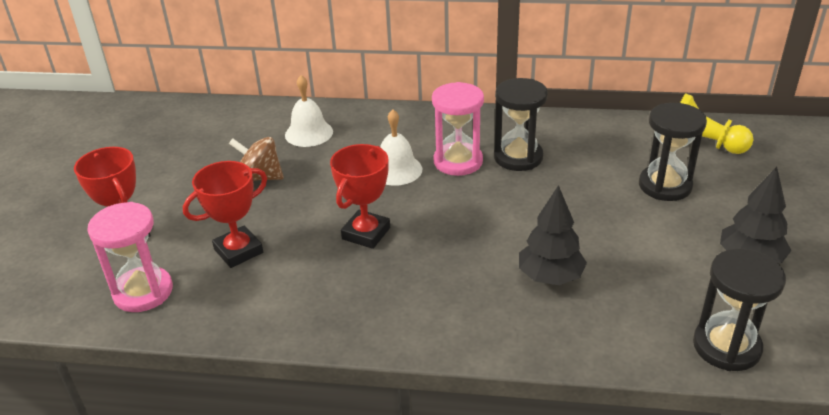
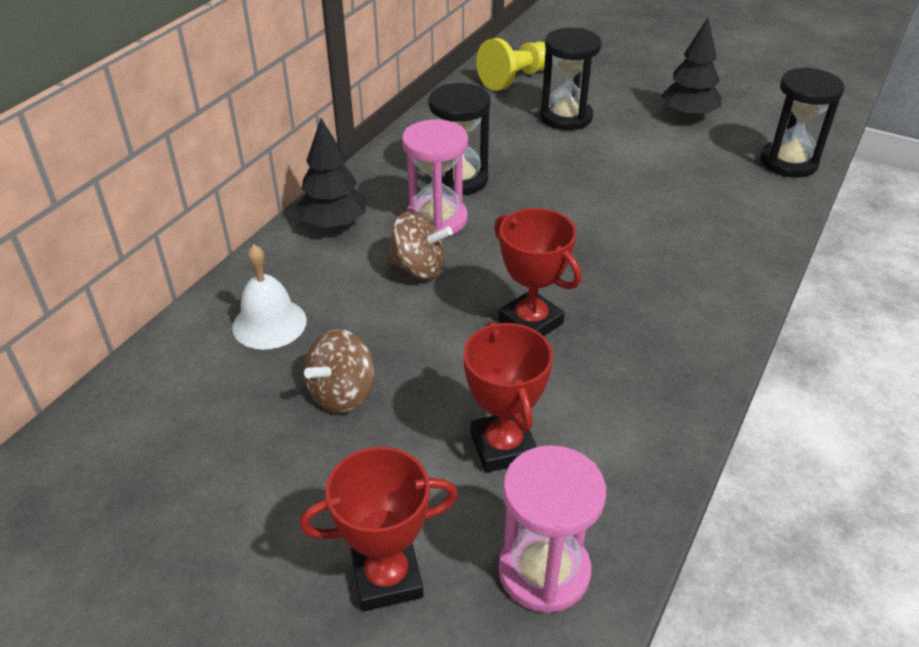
camera: 70 degrees left, 5 degrees up
white bell [380,109,422,186] -> brown spinning top [386,212,453,279]
black tree [519,185,587,285] -> black tree moved to [295,118,366,229]

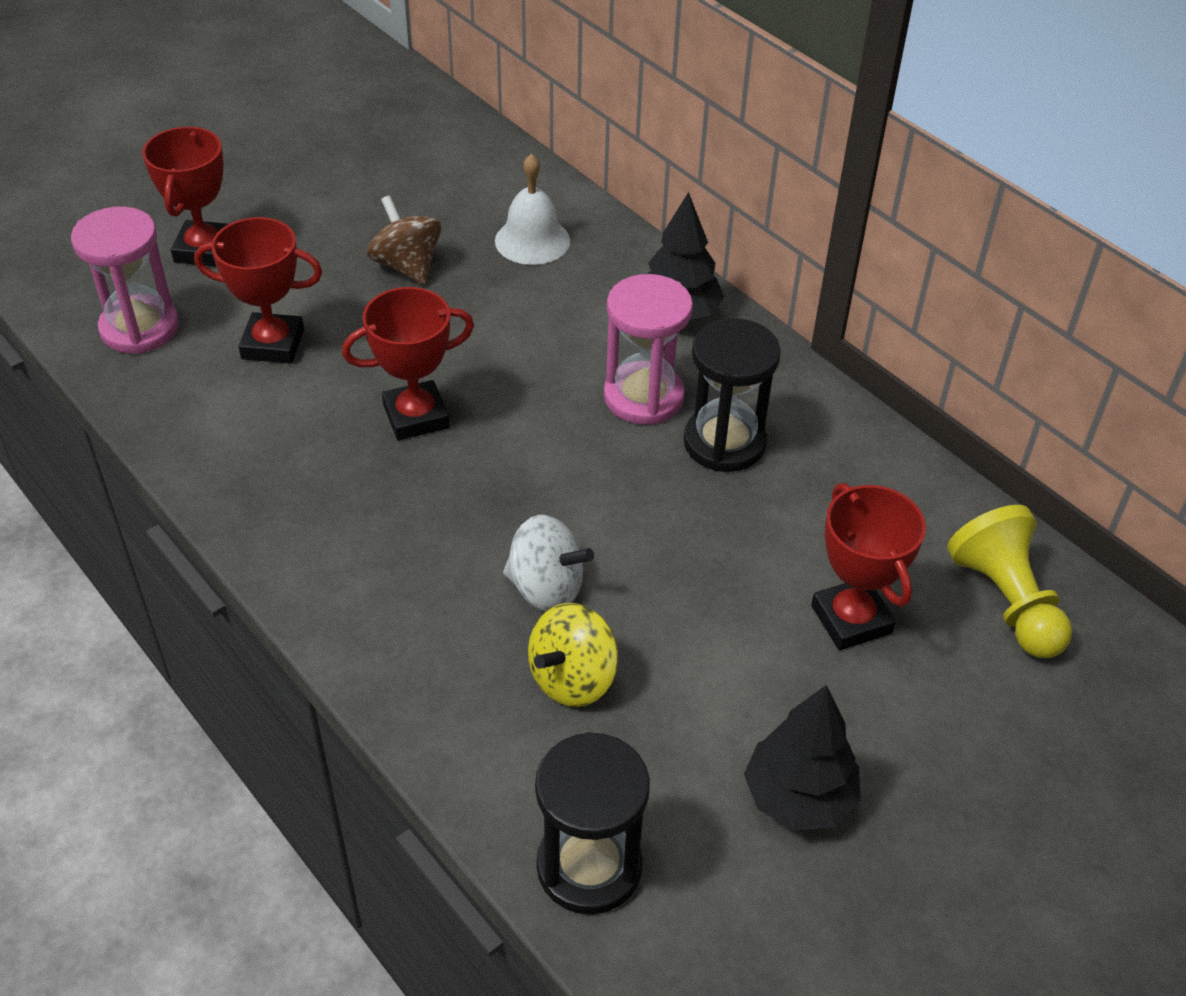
camera: 110 degrees right, 5 degrees up
brown spinning top [386,212,453,279] -> none
black hourglass [540,28,602,130] -> red trophy [811,483,926,650]
none -> white spinning top [503,515,594,611]
none -> yellow spinning top [528,603,618,707]

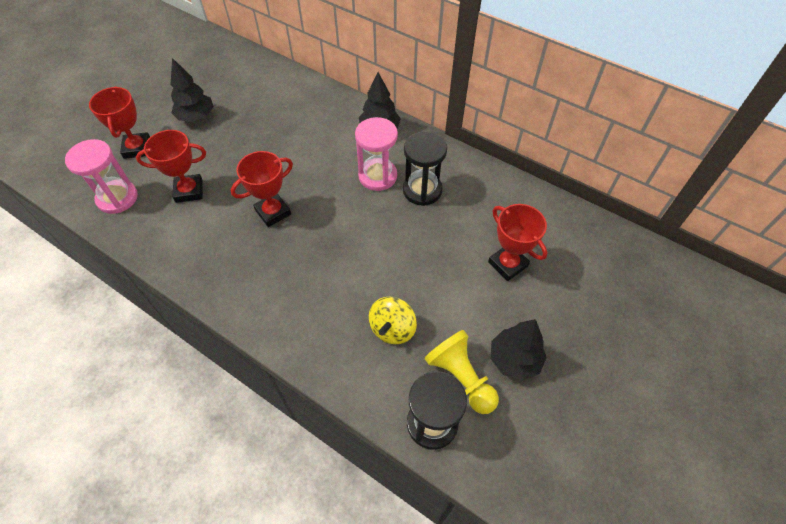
camera: 15 degrees left, 10 degrees up
brown spinning top [367,195,441,285] -> none
white bell [495,154,570,265] -> none
white spinning top [503,515,594,611] -> none
yellow pawn [947,505,1072,658] -> yellow pawn moved to [424,330,499,414]
none -> black tree [170,58,214,122]

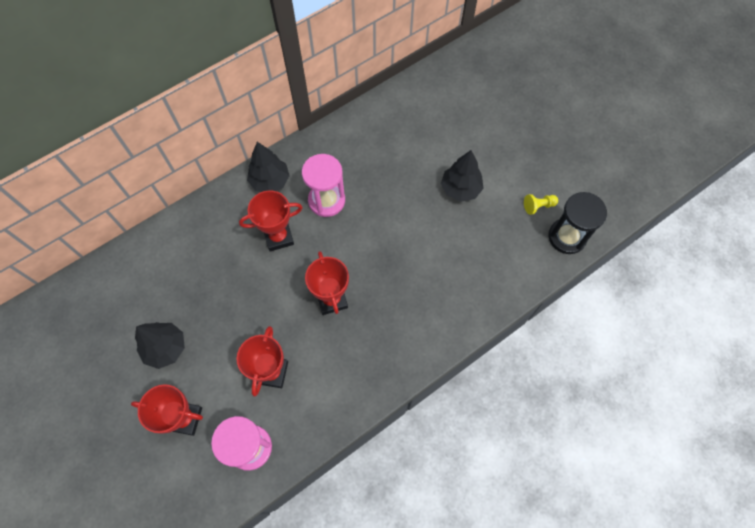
camera: 70 degrees left, 10 degrees up
yellow spinning top [369,297,417,344] -> none
black hourglass [403,131,447,206] -> none
yellow pawn [424,330,499,414] -> yellow pawn [524,194,558,215], size x0.54
red trophy [488,204,547,281] -> red trophy moved to [239,190,303,251]
black tree [491,319,547,381] -> black tree moved to [441,150,484,202]

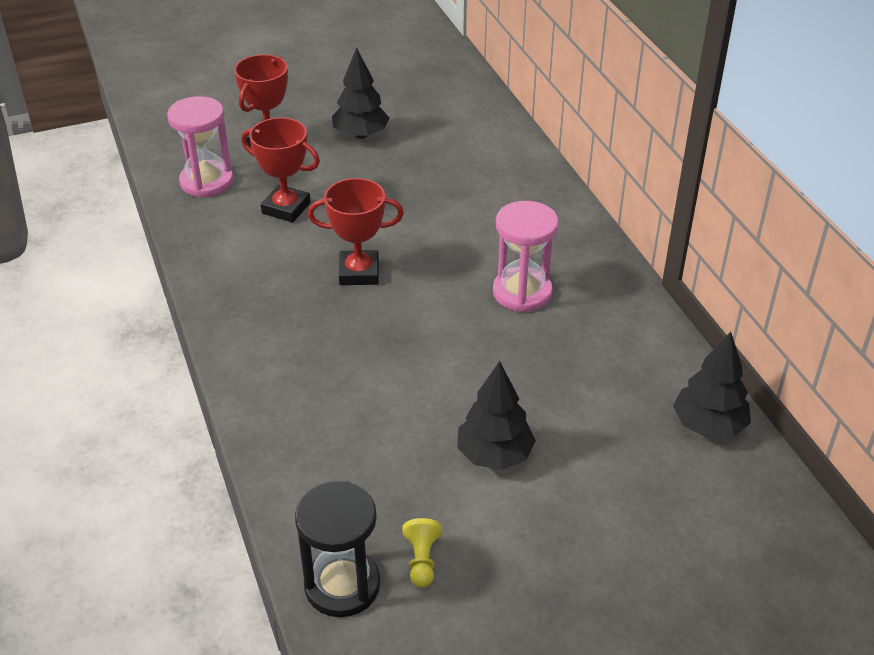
camera: 105 degrees right, 25 degrees down
red trophy [239,190,303,251] -> none
black tree [247,142,290,192] -> black tree moved to [673,332,751,438]

